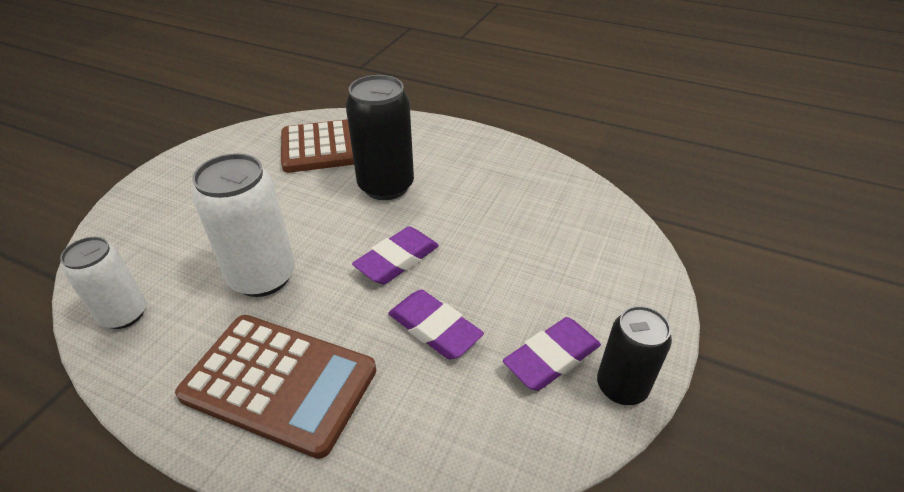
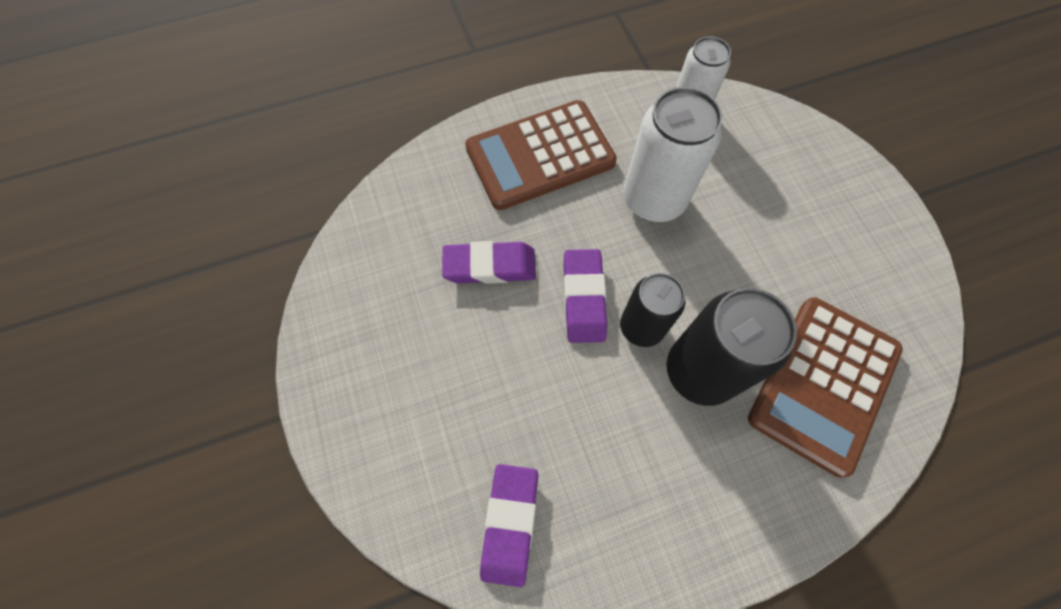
camera: 135 degrees right, 25 degrees up
purple eraser [503,317,601,391] -> purple eraser moved to [480,464,538,587]
black can [597,306,672,405] -> black can moved to [620,273,685,347]

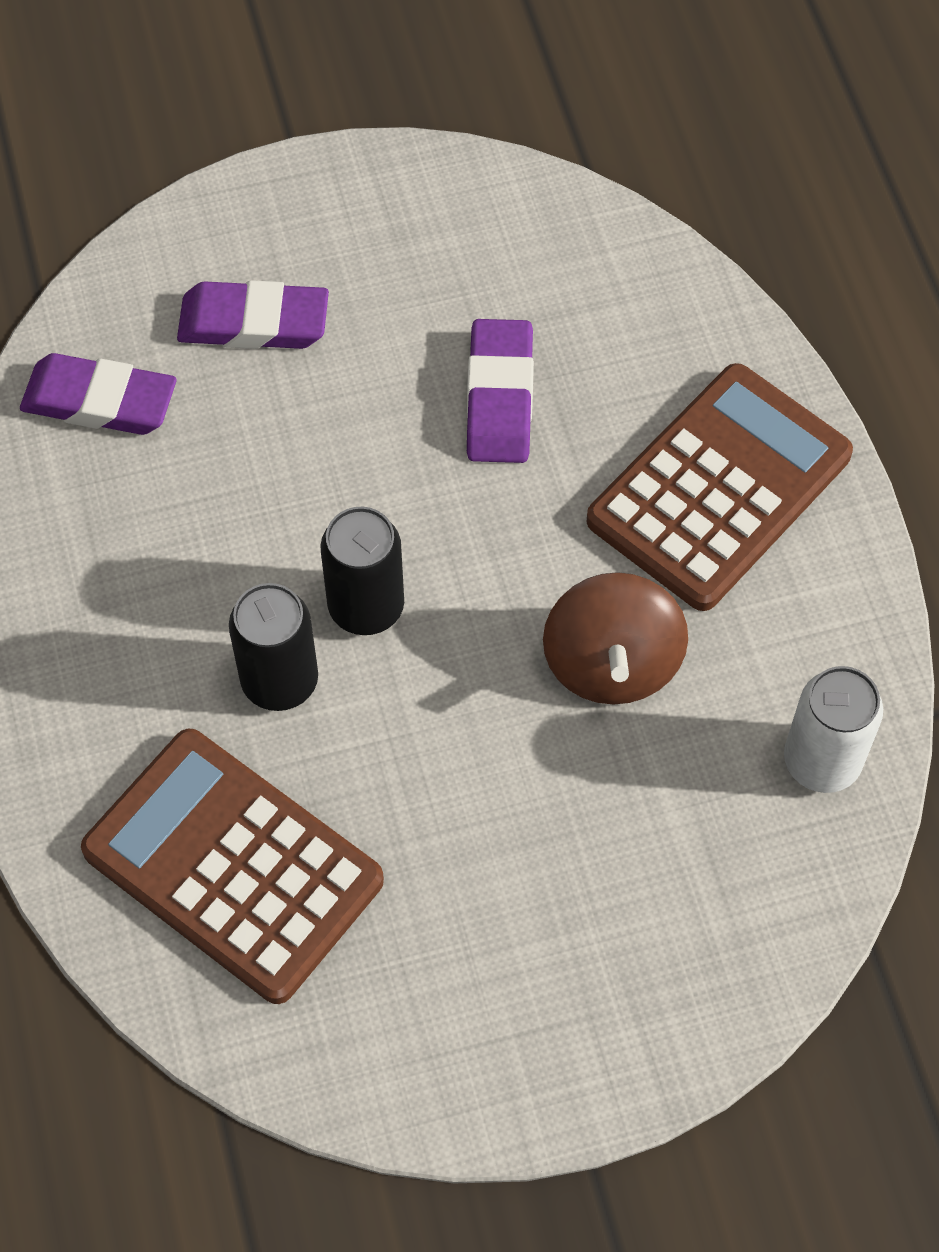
camera: 95 degrees right, 5 degrees down
brown calculator [465,100,617,210] -> brown calculator turned 60 degrees clockwise [586,363,853,611]
purple eraser [564,249,607,343] -> purple eraser moved to [177,280,329,349]
white can [623,87,723,222] -> brown spinning top [543,572,688,705]
black can [667,288,797,406] -> black can [229,583,318,711], size x0.64

